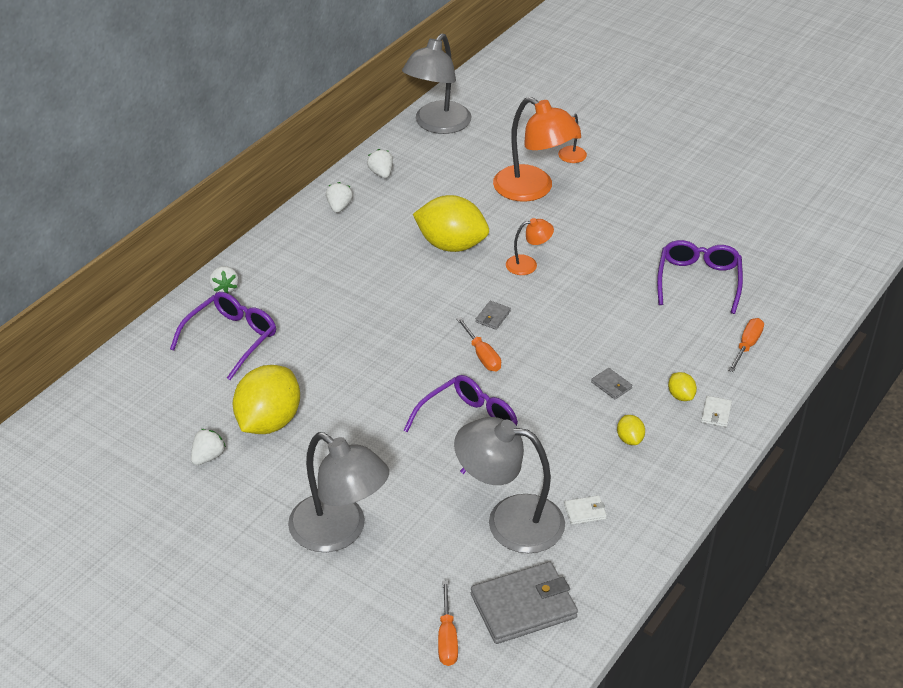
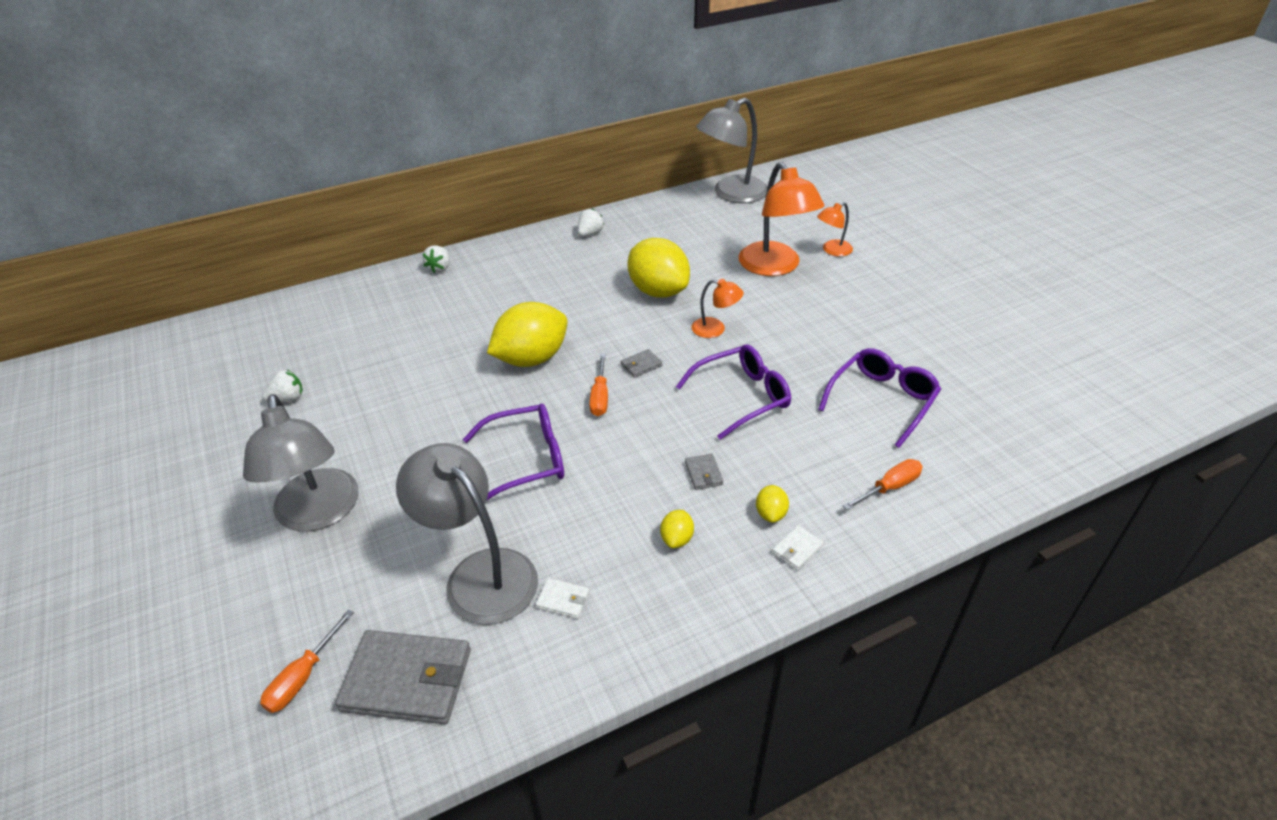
camera: 30 degrees right, 0 degrees up
purple glasses [170,292,276,380] -> purple glasses moved to [676,344,791,440]
yellow lemon [233,365,300,434] -> yellow lemon moved to [487,302,568,367]
white strawberry [367,149,393,178] -> none

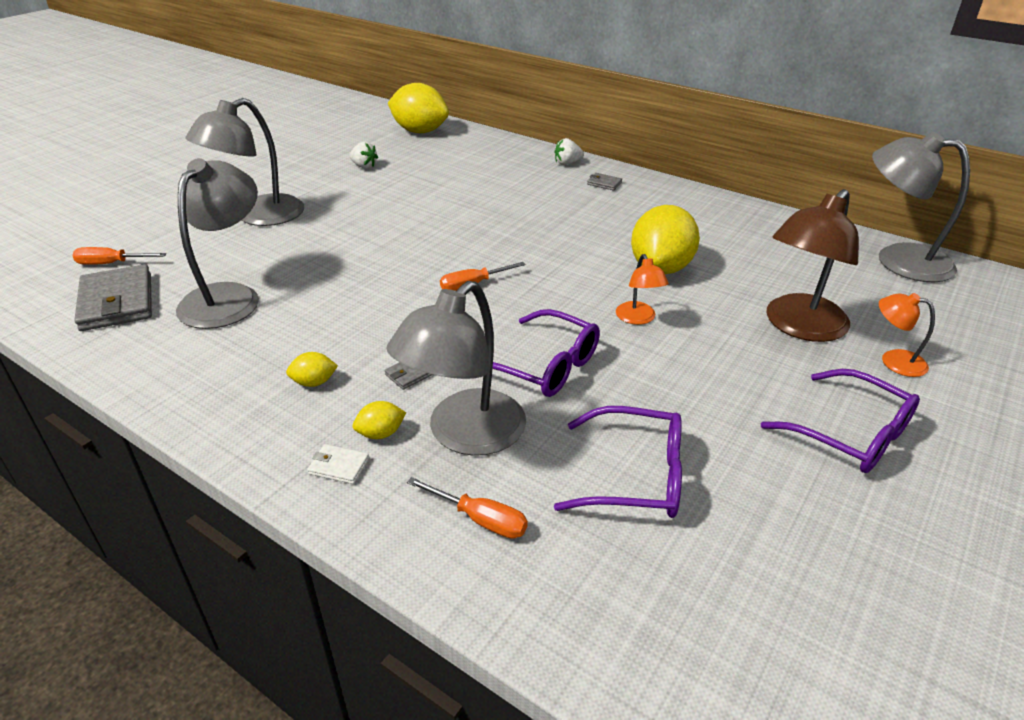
camera: 60 degrees right, 5 degrees down
purple glasses [463,404,564,501] -> purple glasses moved to [761,369,920,473]
yellow lemon [487,302,568,367] -> yellow lemon moved to [388,83,449,133]
white wallet [536,578,589,619] -> none
white strawberry [578,209,604,237] -> none
grey wallet [621,349,662,378] -> grey wallet moved to [587,173,622,191]
orange lamp [739,162,824,276] -> brown lamp [766,189,859,342]
none -> grey lamp [387,281,526,456]

